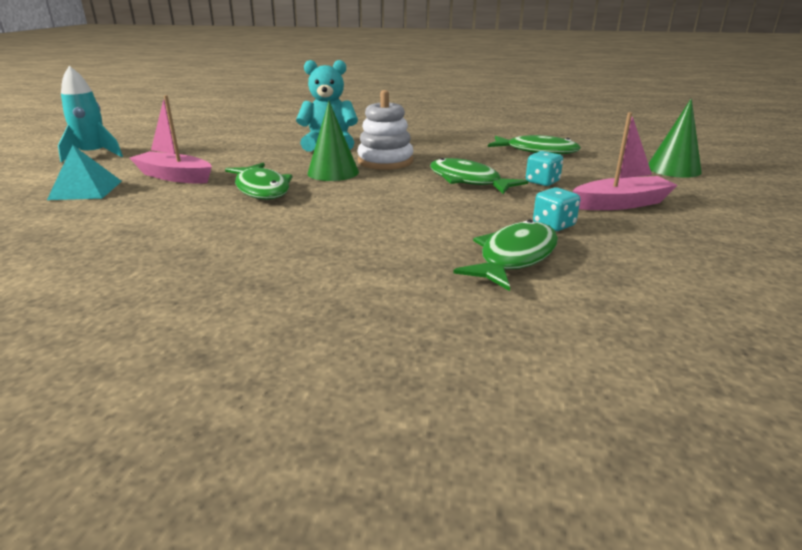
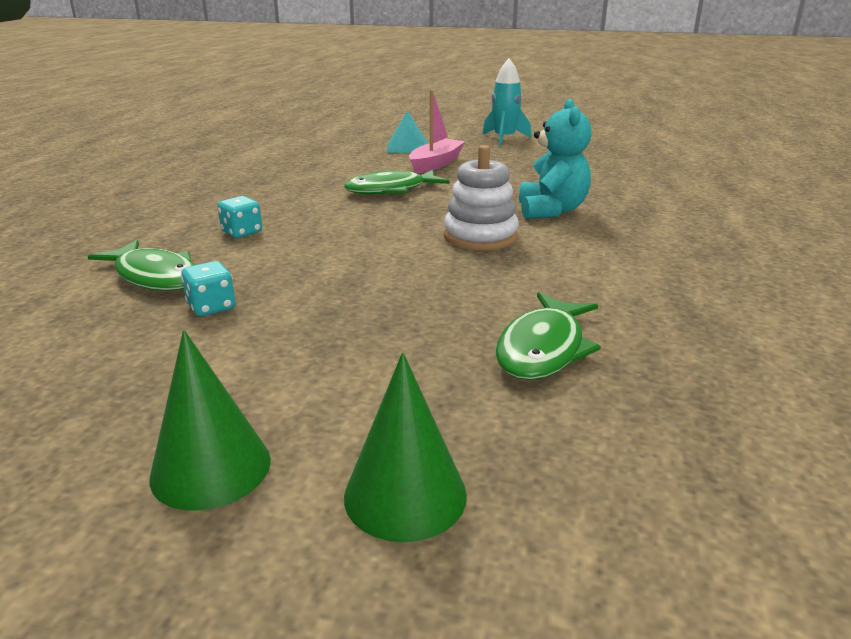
camera: 95 degrees right, 0 degrees up
green cone [307,101,359,181] -> green cone moved to [150,330,271,511]
green fish [430,158,528,194] -> none
turquoise dice [526,151,563,186] -> turquoise dice moved to [217,196,262,238]
pink boat [573,112,678,210] -> none

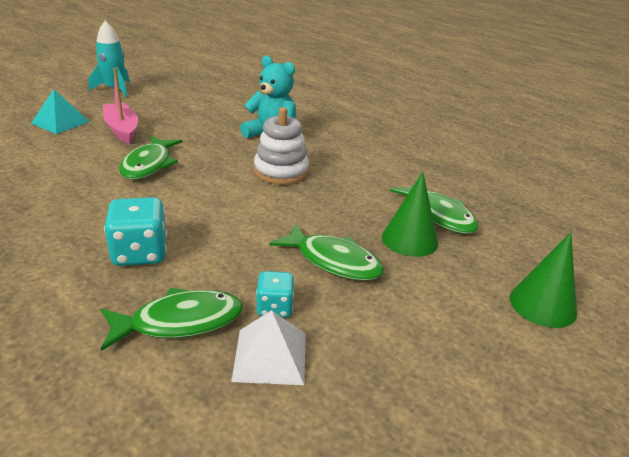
camera: 60 degrees left, 5 degrees up
green cone [150,330,271,511] -> green cone moved to [382,172,438,257]
turquoise dice [217,196,262,238] -> turquoise dice [104,197,167,266], size x1.65
none -> white pyramid [231,310,306,385]
none -> green fish [269,223,384,281]

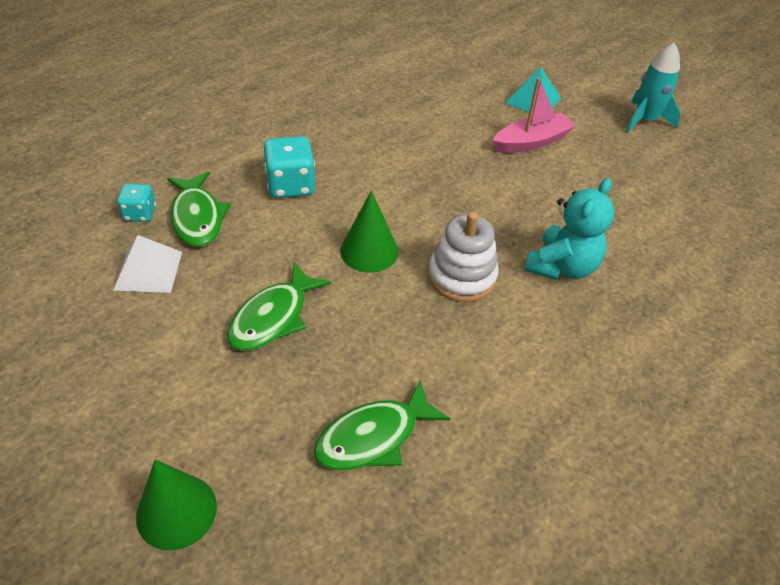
camera: 90 degrees right, 15 degrees up
green fish [119,136,183,180] -> none
turquoise dice [256,271,295,318] -> turquoise dice moved to [117,183,156,222]
green cone [382,172,438,257] -> green cone moved to [340,190,398,273]

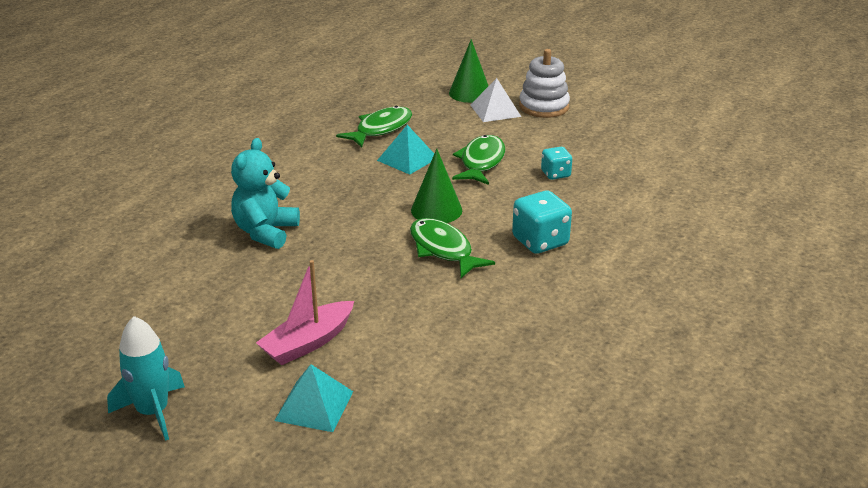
camera: 165 degrees right, 15 degrees down
white pyramid [113,235,182,293] -> white pyramid moved to [470,78,521,122]
turquoise dice [117,183,156,222] -> turquoise dice moved to [541,147,572,180]
green fish [167,172,231,247] -> green fish moved to [410,218,495,278]
white stacking toy [428,212,499,302] -> white stacking toy moved to [519,49,570,118]
none -> turquoise pyramid [377,125,434,175]

